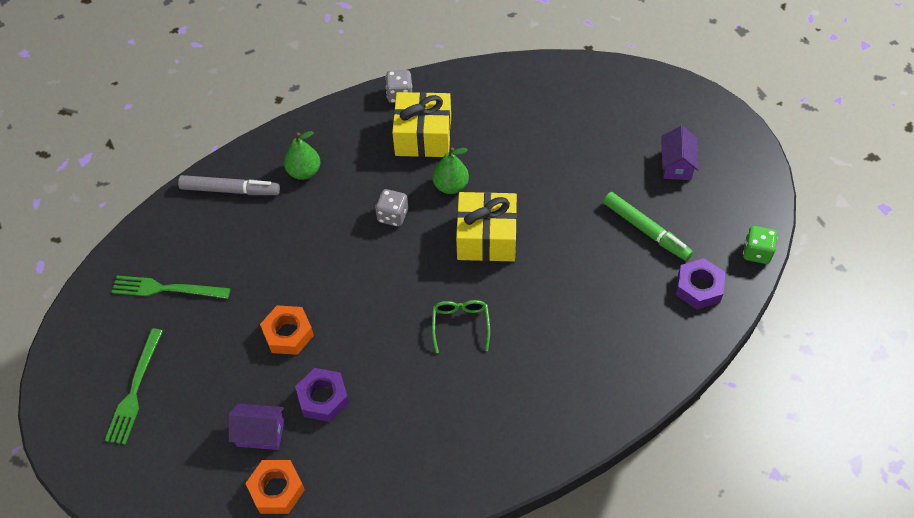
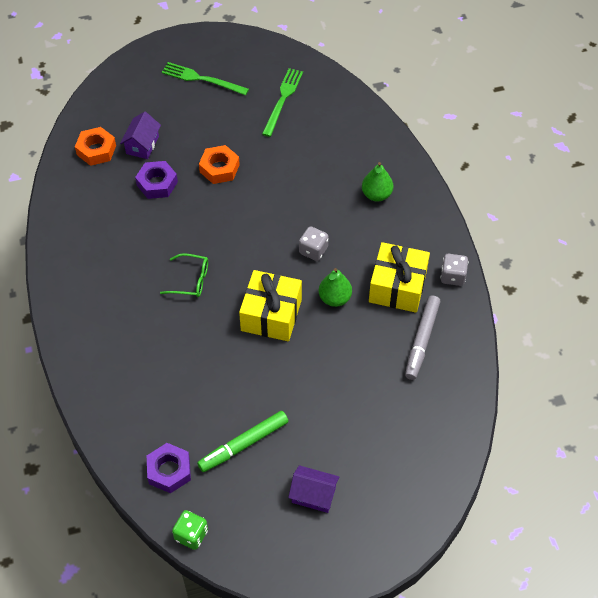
camera: 100 degrees right, 0 degrees up
grey marker [178,175,280,195] -> grey marker moved to [405,295,440,380]

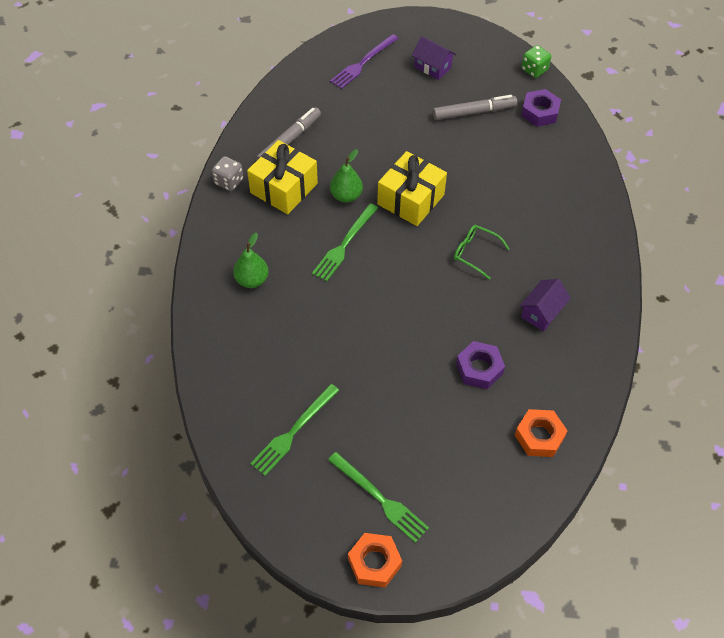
camera: 160 degrees left, 0 degrees up
purple house [120,112,161,159] -> purple house moved to [519,279,571,331]
green marker [197,411,288,472] -> grey marker [433,95,517,120]
orange nut [199,145,240,184] -> orange nut moved to [348,533,402,588]
grey dice [299,226,329,261] -> green fork [312,203,378,282]
none -> purple fork [330,34,399,89]

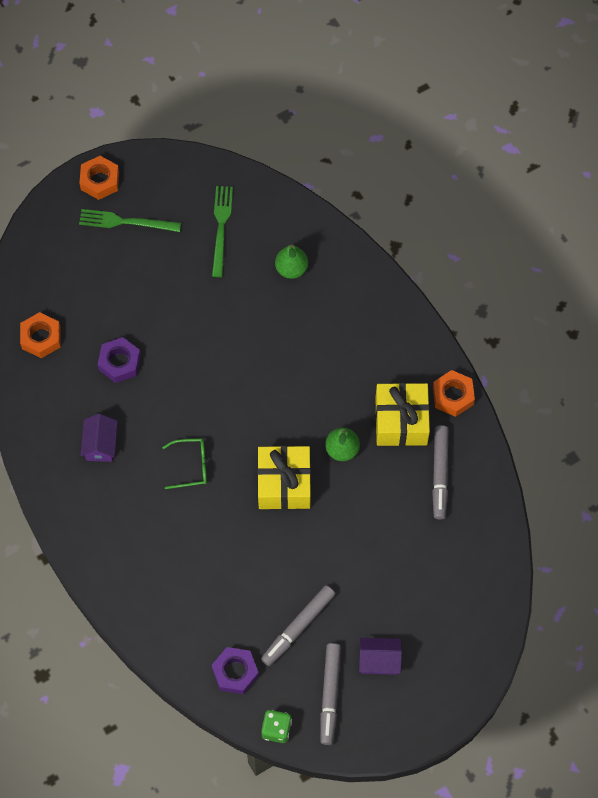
camera: 145 degrees right, 10 degrees up
grey dice [212,156,243,191] -> orange nut [433,370,475,417]
green pear [233,233,269,288] -> green pear moved to [275,245,308,279]
green fork [312,203,378,282] -> none
purple fork [330,34,399,89] -> none
none -> grey marker [320,643,341,745]

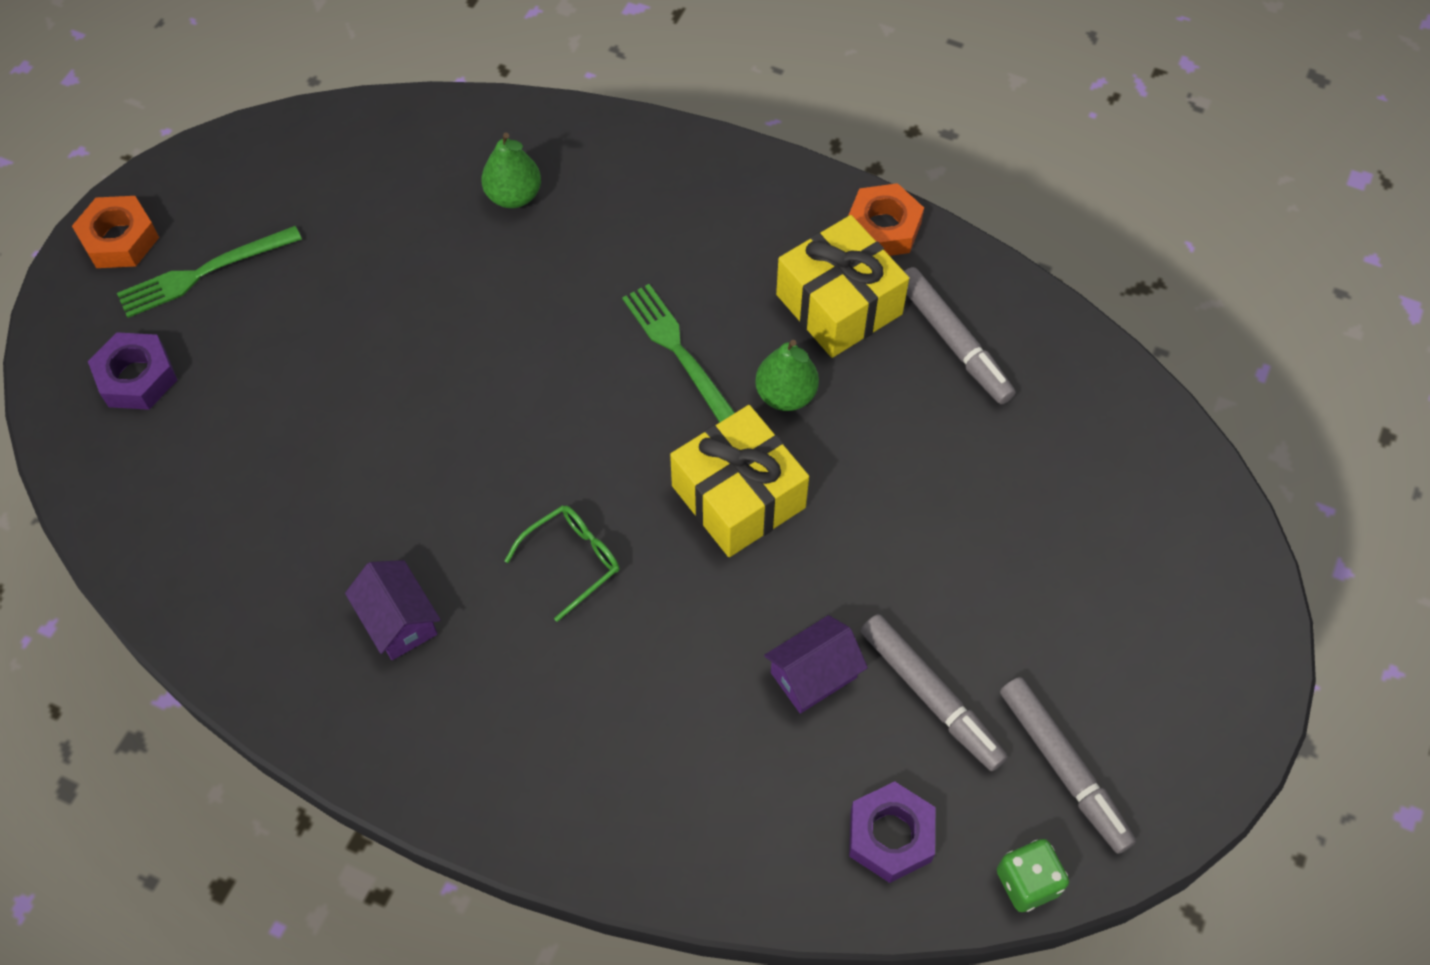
camera: 35 degrees left, 5 degrees down
orange nut [20,312,61,358] -> none
purple nut [97,337,141,383] -> purple nut moved to [88,332,177,410]
green fork [212,186,233,277] -> green fork moved to [622,284,735,423]
grey marker [261,585,335,666] -> grey marker turned 45 degrees counterclockwise [861,614,1008,771]
purple house [359,638,402,675] -> purple house moved to [764,615,868,714]

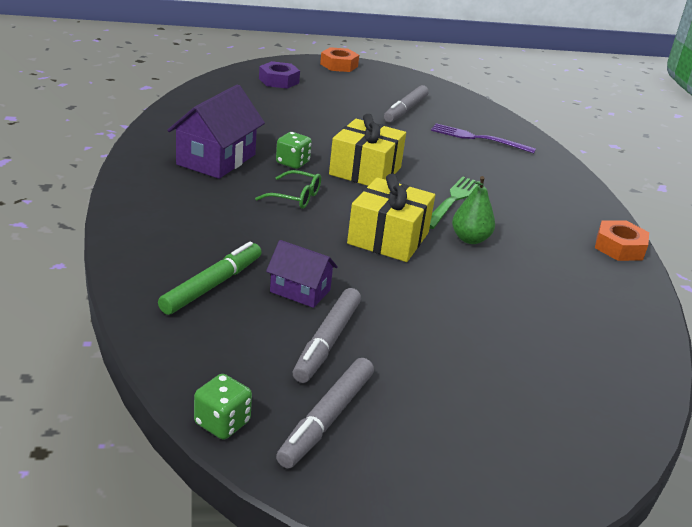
camera: 55 degrees right, 30 degrees down
green fork [117,226,302,318] -> none
purple house [345,560,441,660] -> purple house [167,84,265,179], size x1.72
green pear [481,133,541,208] -> purple fork [431,123,536,153]
yellow gift [776,215,909,358] -> yellow gift moved to [329,114,406,186]
purple nut [849,781,935,883] -> none
grey marker [904,267,1016,404] -> grey marker moved to [384,85,429,122]
none -> green marker [158,242,262,315]
none -> green dice [276,132,312,169]

